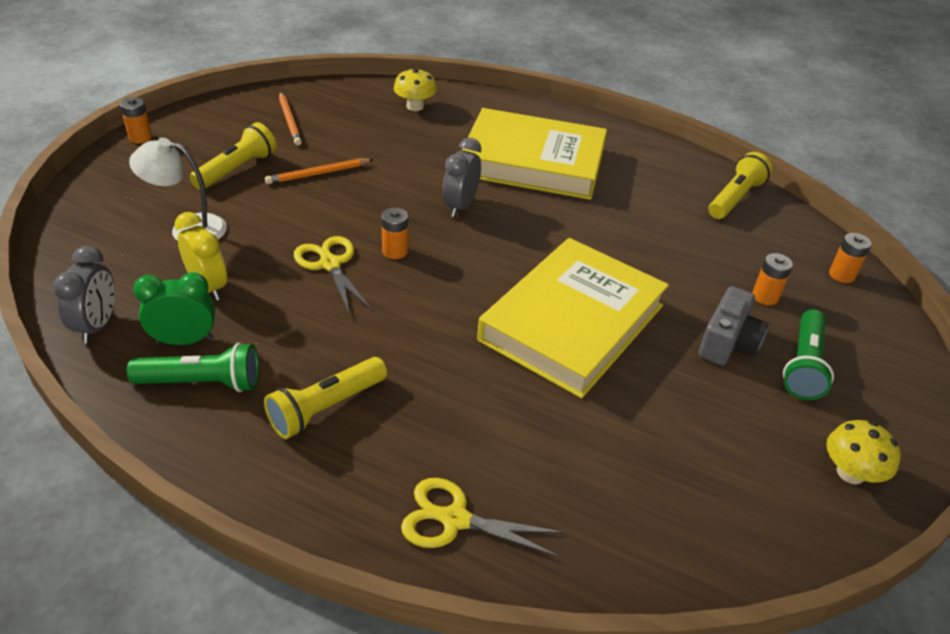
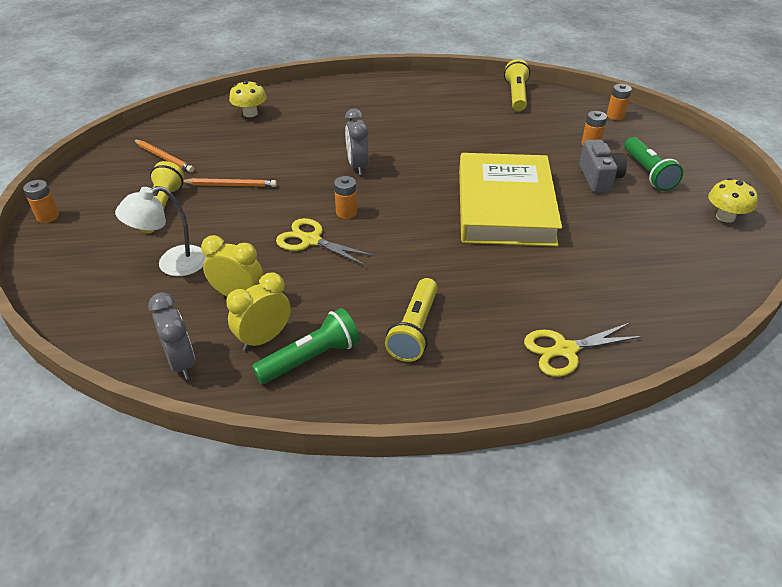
camera: 30 degrees left, 0 degrees up
green clock [133,272,215,345] -> yellow clock [226,272,291,351]
orange pencil [265,159,374,184] -> orange pencil turned 120 degrees counterclockwise [183,178,277,187]
yellow book [462,108,607,200] -> none

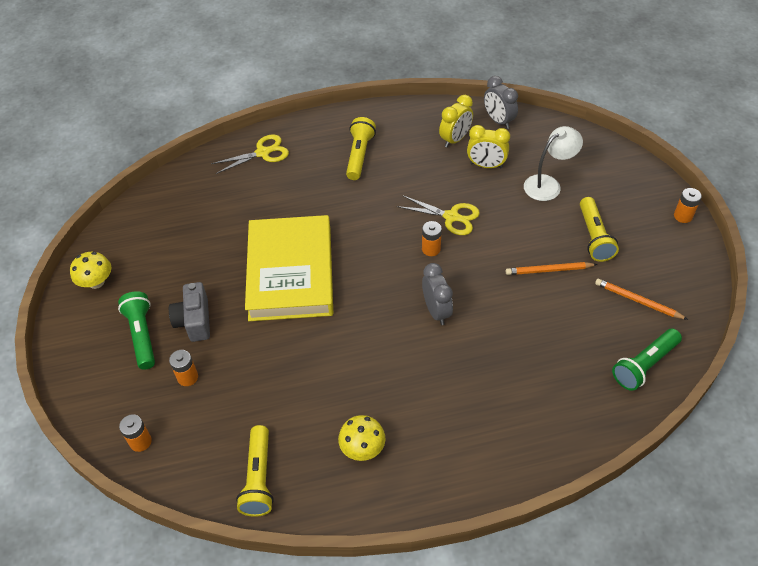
camera: 175 degrees right, 10 degrees up
yellow mushroom [229,80,267,117] -> yellow mushroom moved to [338,415,386,461]
green flashlight [252,308,360,384] -> green flashlight moved to [612,329,682,391]

